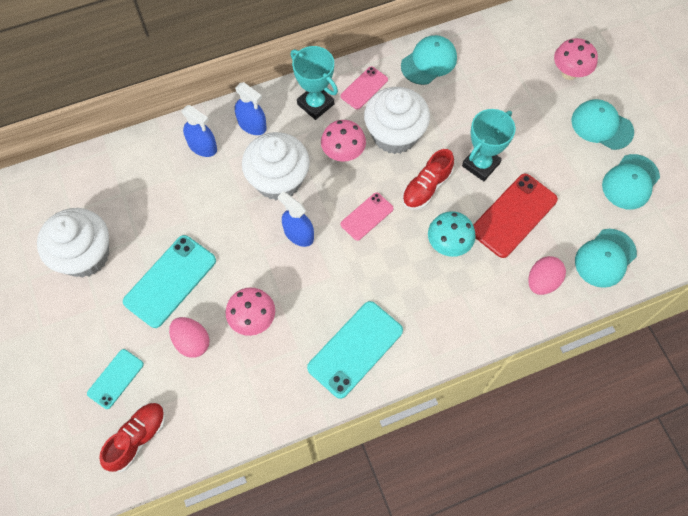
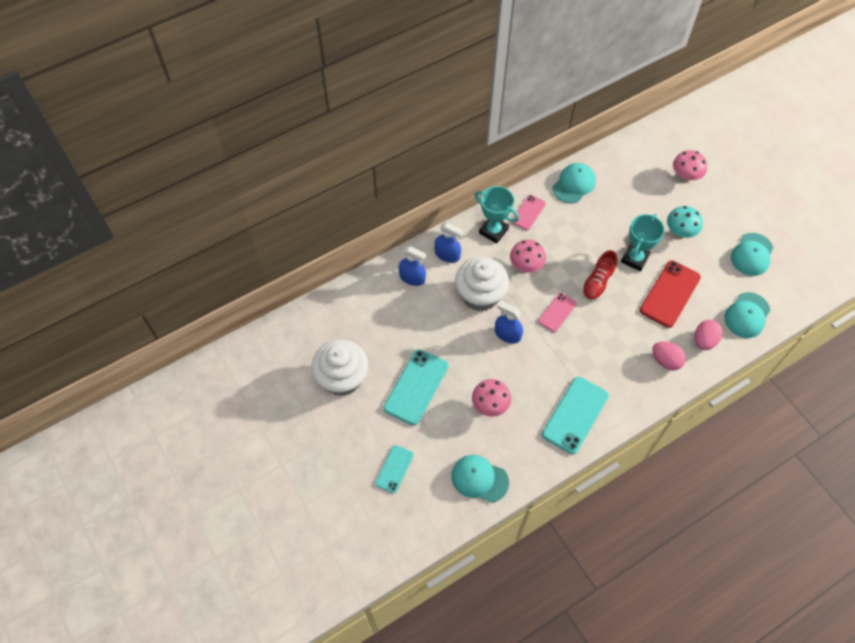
camera: 10 degrees left, 5 degrees down
red shoe [99,403,165,472] -> none
pink egg [169,317,209,358] -> pink egg moved to [652,341,686,371]
white cupcake [364,87,430,154] -> none
turquoise mushroom [428,211,476,257] -> turquoise mushroom moved to [667,206,703,239]
turquoise cap [571,99,634,150] -> turquoise cap moved to [452,455,509,503]

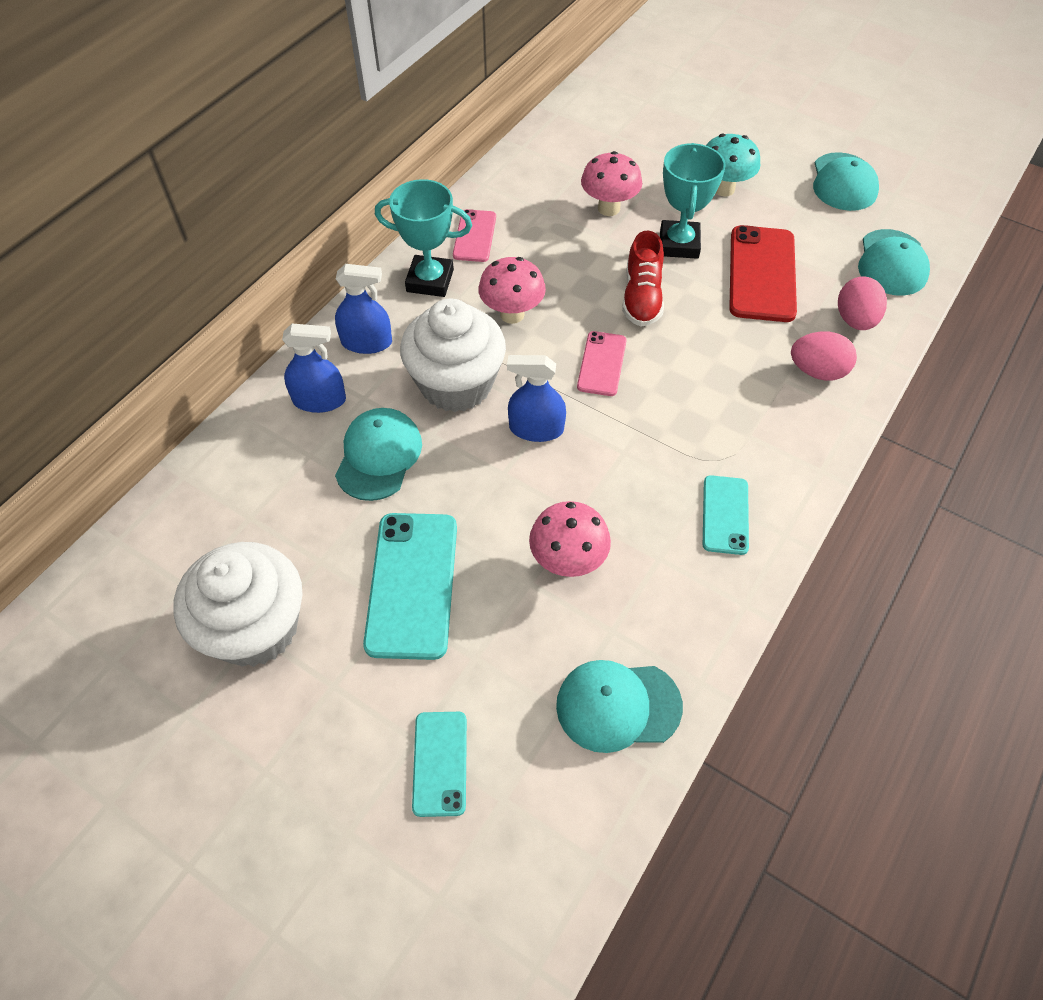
camera: 25 degrees left, 5 degrees down
turquoise phone [542,377,609,454] -> turquoise phone [703,475,749,555], size x0.58
turquoise cap [553,163,596,203] -> turquoise cap moved to [335,408,422,501]
pink mushroom [673,150,707,183] -> pink mushroom moved to [581,151,642,216]

